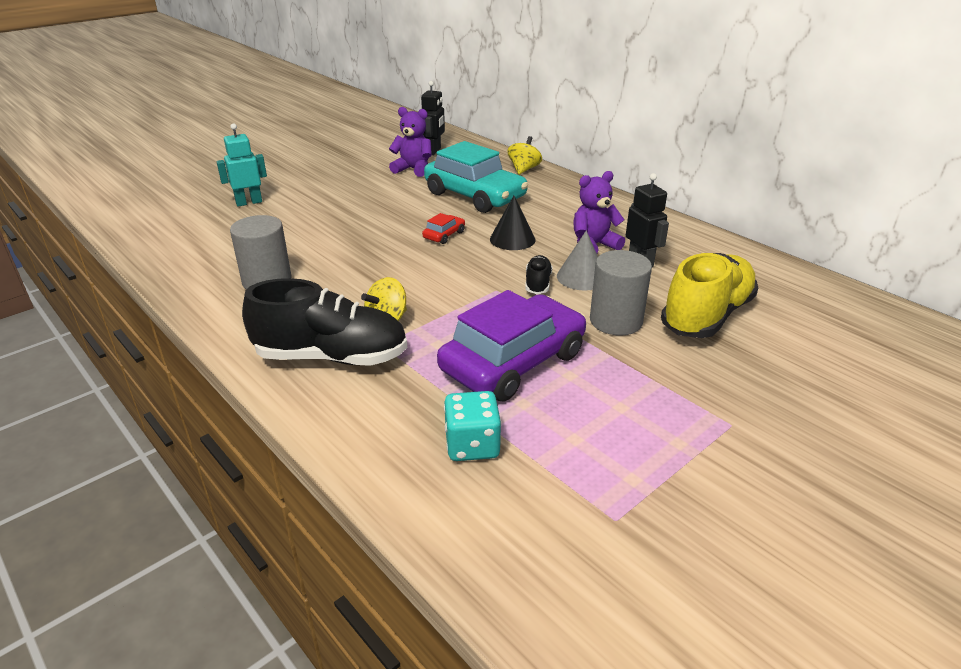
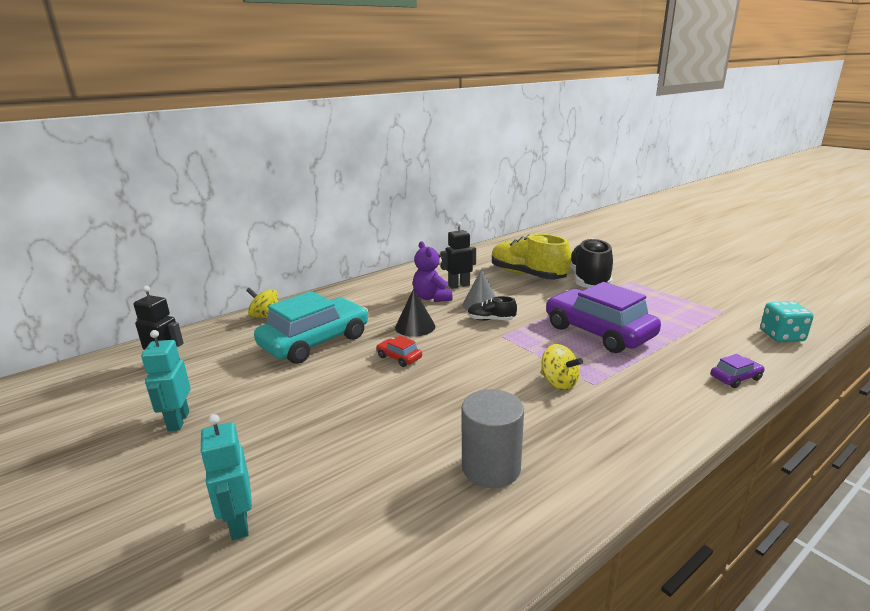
camera: 85 degrees left, 10 degrees down
black shoe [242,278,407,366] -> black shoe moved to [570,238,613,288]
purple teddy bear [389,107,432,177] -> none
turquoise dice [444,391,501,461] -> turquoise dice moved to [760,301,814,342]
grey cylinder [590,250,652,335] -> none
none -> turquoise robot [141,330,191,431]
none -> purple car [711,354,765,388]

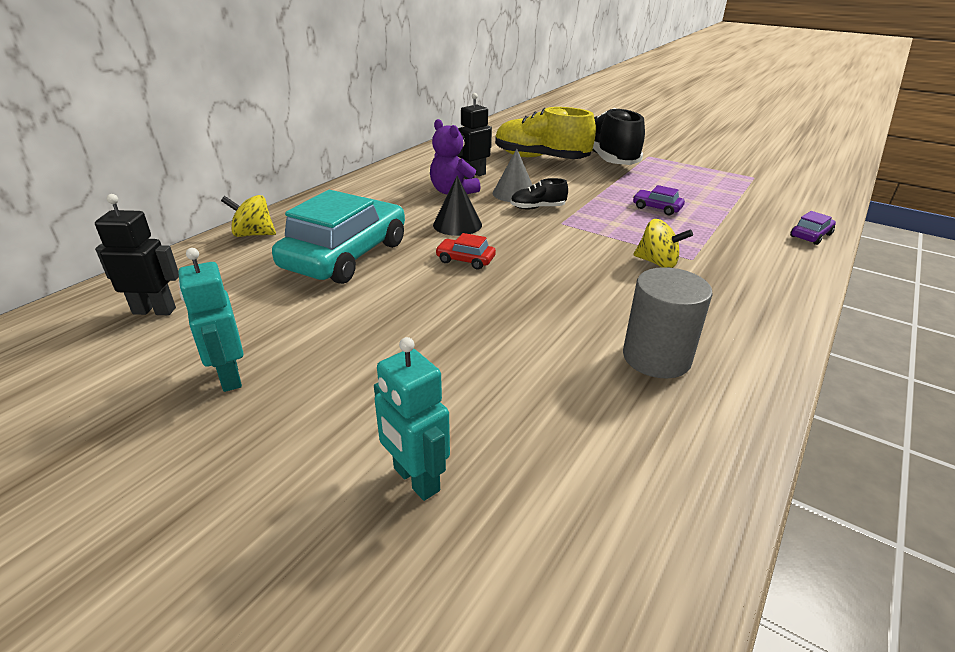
camera: 20 degrees left, 10 degrees up
purple car [546,282,661,353] -> purple car [633,185,685,215], size x0.41
turquoise dice [760,301,814,342] -> none

